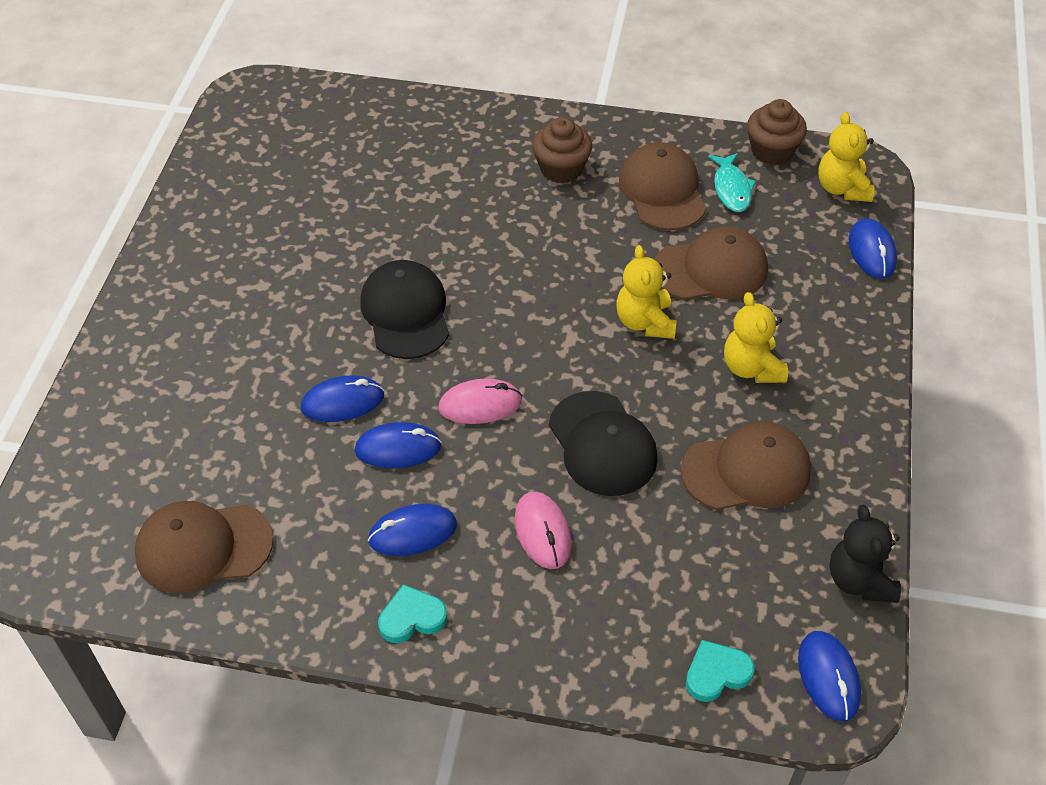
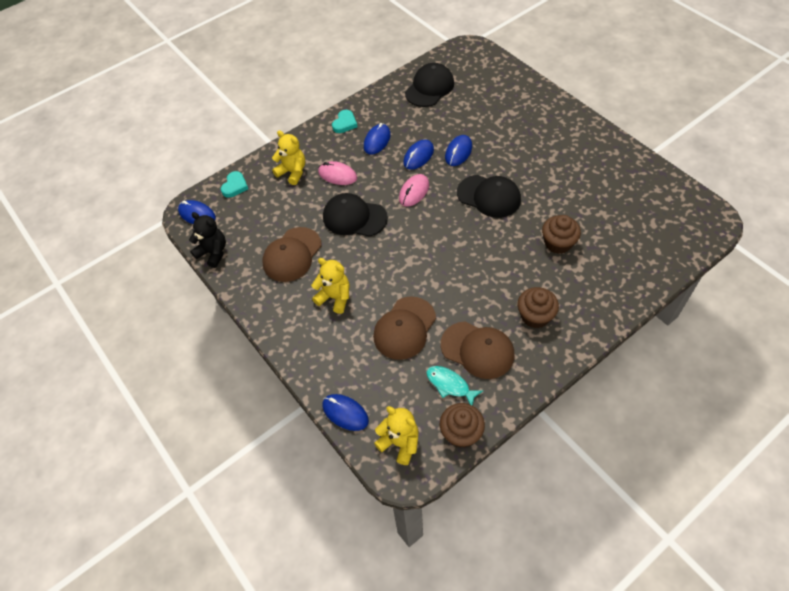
camera: 135 degrees right, 5 degrees up
brown cap [135,501,274,593] -> black cap [405,63,454,107]
yellow teddy bear [616,245,677,339] -> yellow teddy bear moved to [272,130,305,185]
none -> brown cupcake [542,215,581,254]

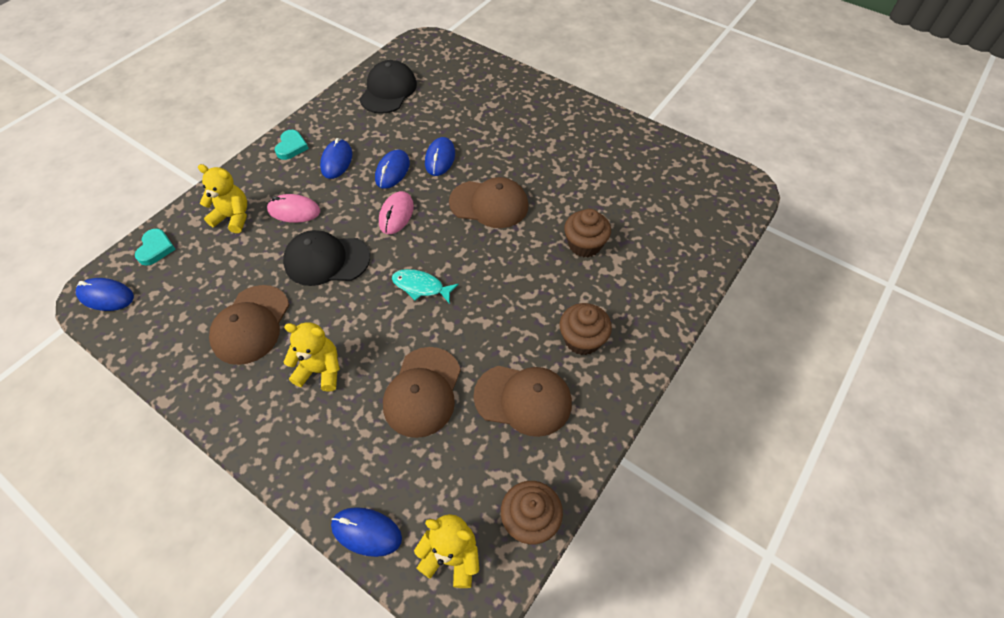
camera: 20 degrees left, 0 degrees up
black teddy bear [189,212,226,268] -> none
turquoise fish [426,366,483,406] -> turquoise fish moved to [392,269,459,304]
black cap [457,175,521,218] -> brown cap [449,177,528,228]

